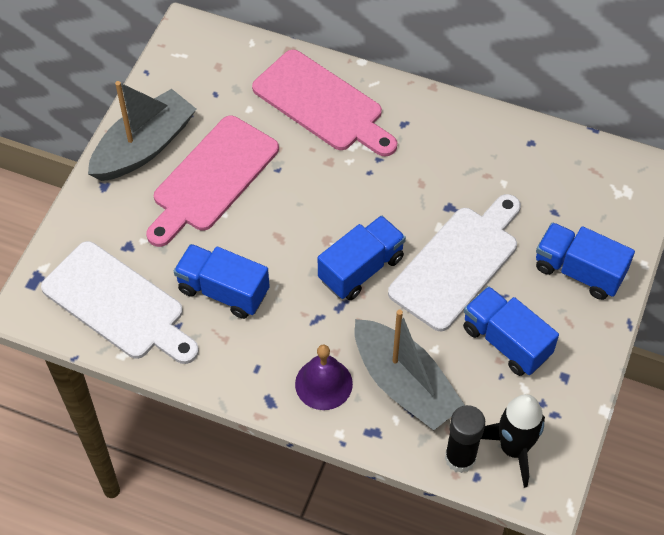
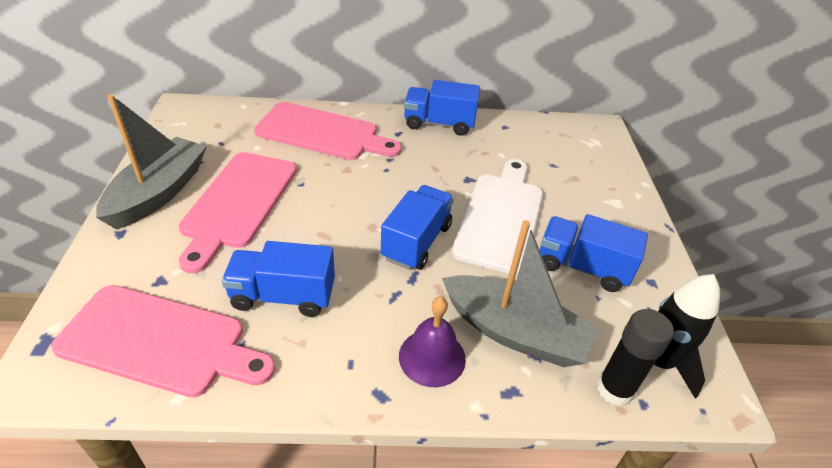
camera: 25 degrees left, 15 degrees down
white cutting board [41,241,199,364] -> pink cutting board [51,285,275,397]
blue truck [536,222,635,300] -> blue truck moved to [404,80,480,136]

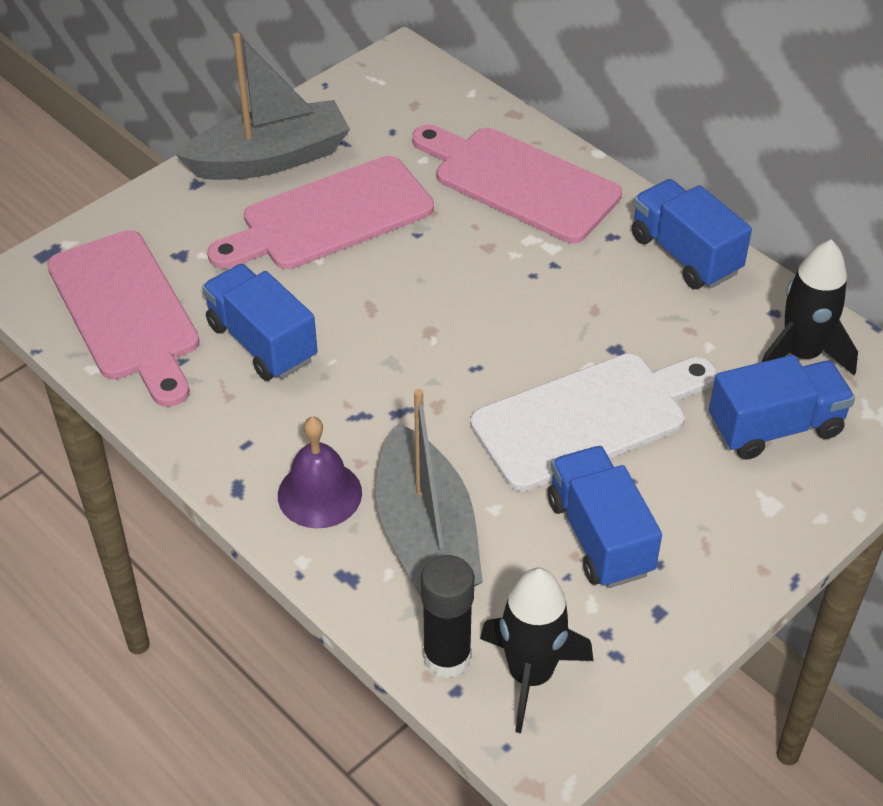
camera: 50 degrees right, 5 degrees up
pink cutting board [254,102,402,160] -> pink cutting board turned 150 degrees clockwise [412,125,622,243]
blue truck [381,185,454,270] -> blue truck moved to [709,355,855,460]
none -> black rocket [762,240,858,376]

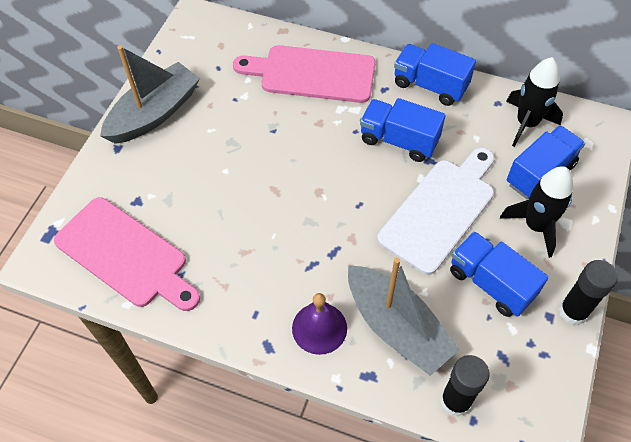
camera: 25 degrees left, 10 degrees up
blue truck [202,264,317,381] -> blue truck moved to [360,98,446,162]
pink cutting board [207,156,434,269] -> none
black rocket [480,568,593,733] -> black rocket moved to [500,166,573,258]
none -> black glue stick [559,260,618,325]

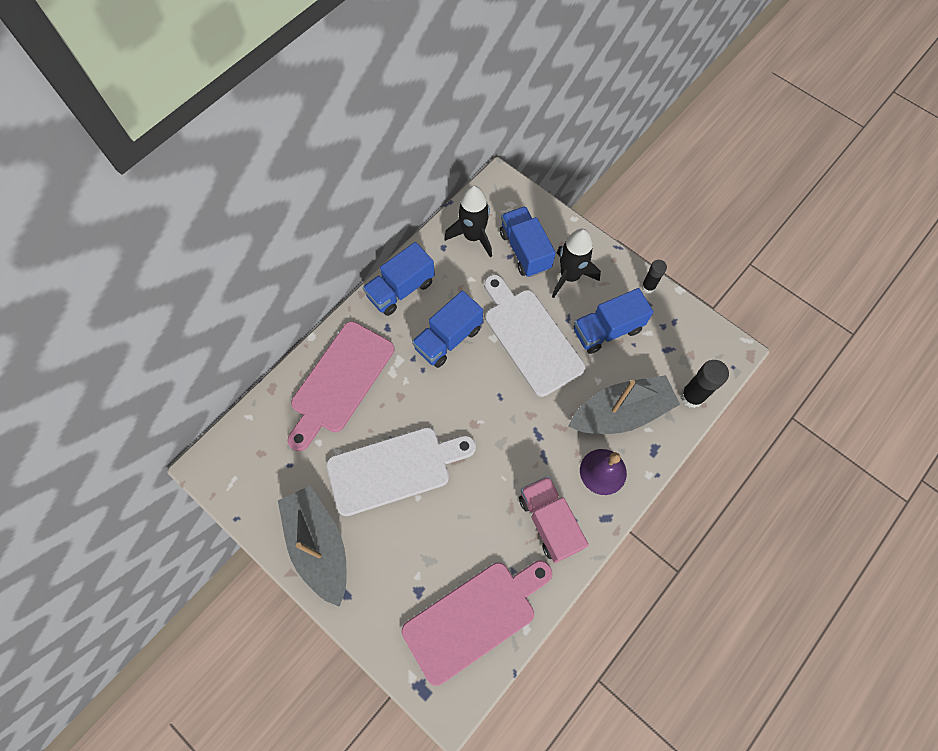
camera: 70 degrees left, 10 degrees up
black glue stick [559,260,618,325] -> black glue stick [642,260,667,293], size x0.64
none -> white cutting board [326,427,476,516]
none -> pink truck [519,476,588,563]

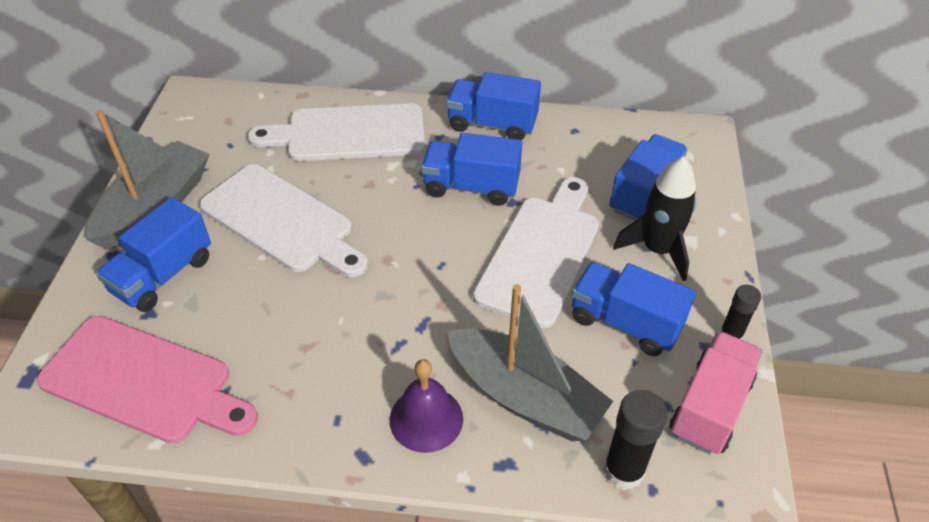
camera: 55 degrees right, 20 degrees down
pink cutting board [288,321,395,451] -> white cutting board [248,103,425,161]
black rocket [444,186,492,258] -> none
pink truck [519,476,588,563] -> pink truck moved to [669,331,763,454]
none -> blue truck [96,197,211,312]

